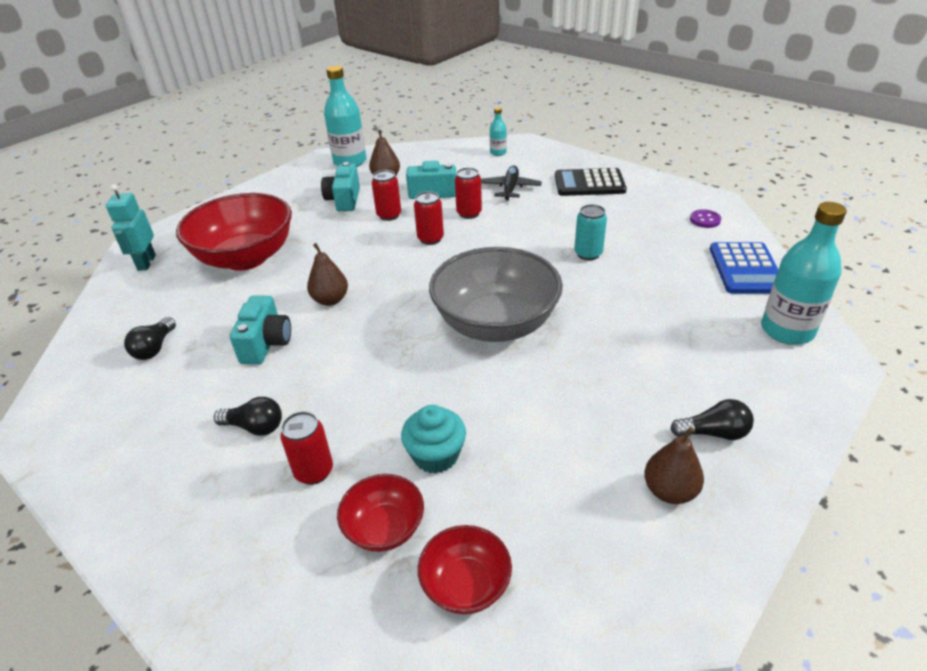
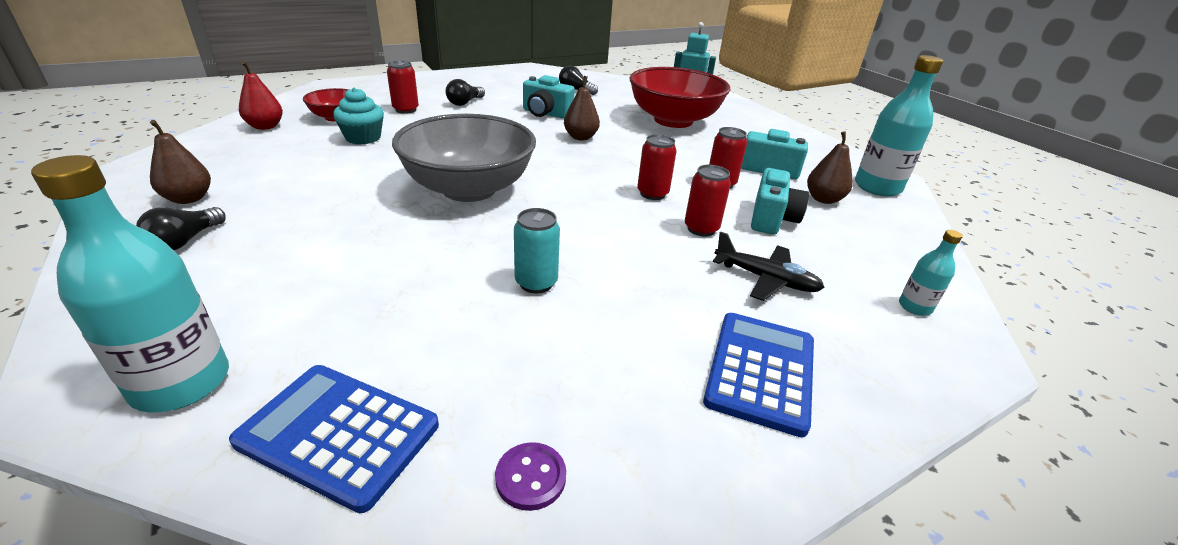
camera: 105 degrees right, 5 degrees down
red bowl [418,525,512,614] -> red pear [239,62,283,130]
black calculator [555,168,627,196] -> blue calculator [703,313,814,437]

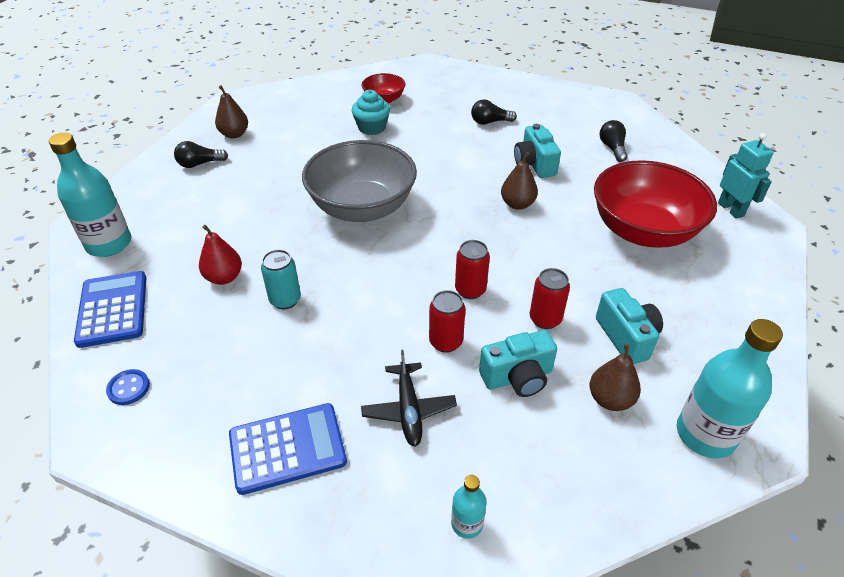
camera: 55 degrees right, 10 degrees up
red pear [239,62,283,130] -> red pear moved to [199,225,242,285]
red can [387,61,419,114] -> none
purple button [495,442,566,511] -> blue button [106,369,150,405]

